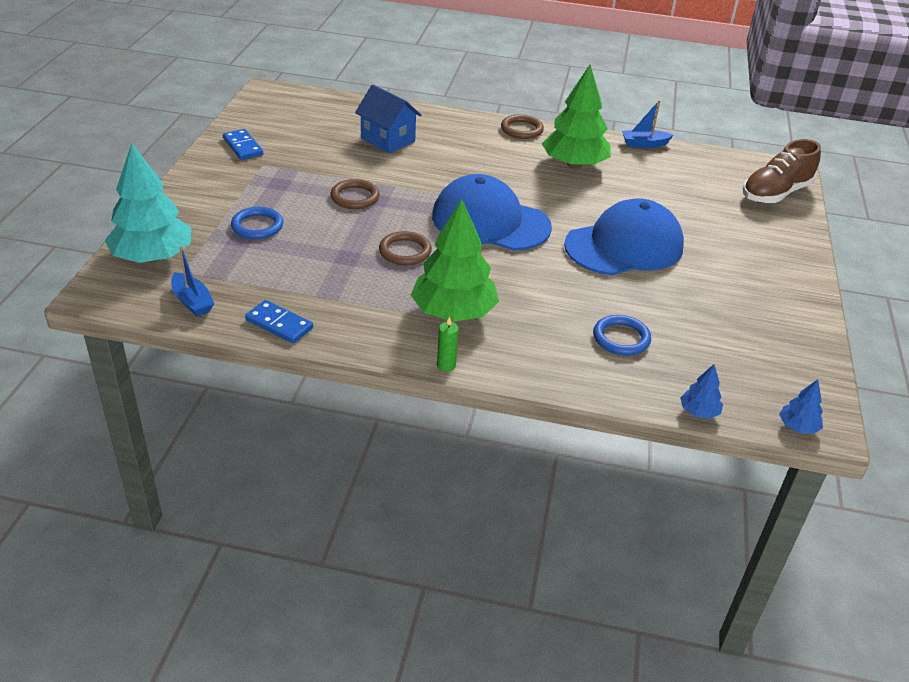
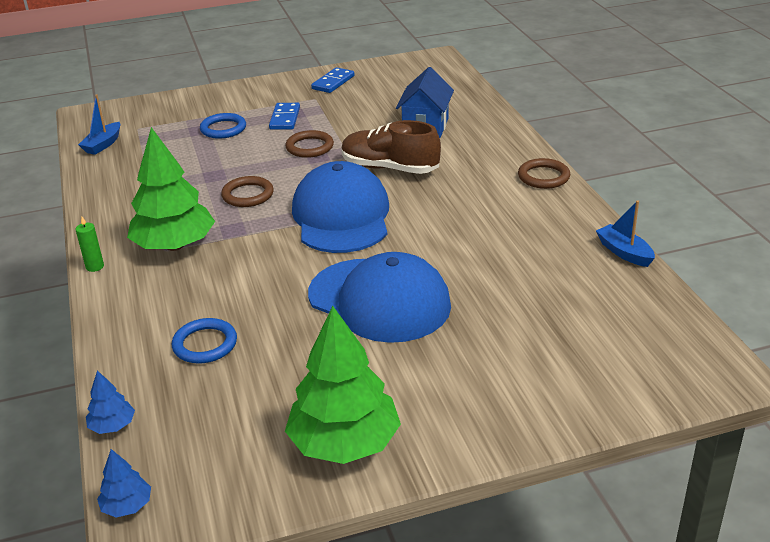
camera: 65 degrees right, 5 degrees down
turquoise tree [105,143,191,263] -> none
blue domino [245,300,313,343] -> blue domino moved to [269,103,300,130]
green tree [542,65,611,168] -> green tree moved to [285,306,401,464]
brown shoe [743,139,821,203] -> brown shoe moved to [341,120,441,174]

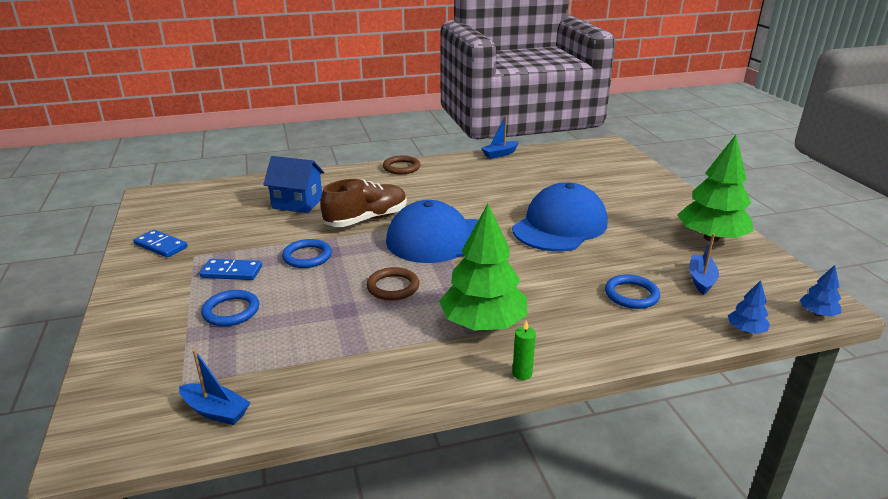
camera: 90 degrees left, 5 degrees down
brown ring [285,130,334,158] -> blue ring [282,239,332,268]
brown shoe [341,120,441,174] -> brown shoe turned 150 degrees counterclockwise [320,179,407,227]
none -> blue boat [689,233,719,295]

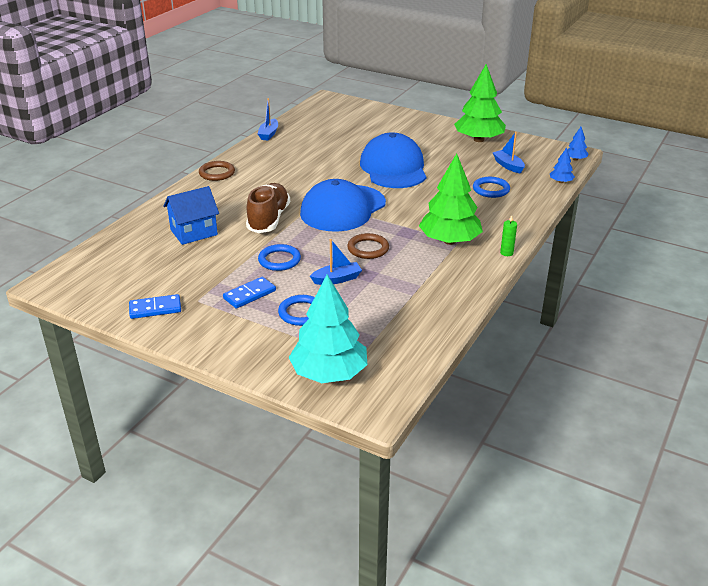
camera: 45 degrees left, 5 degrees up
blue boat [179,349,251,425] -> blue boat moved to [310,239,362,285]
none -> turquoise tree [288,275,367,383]

